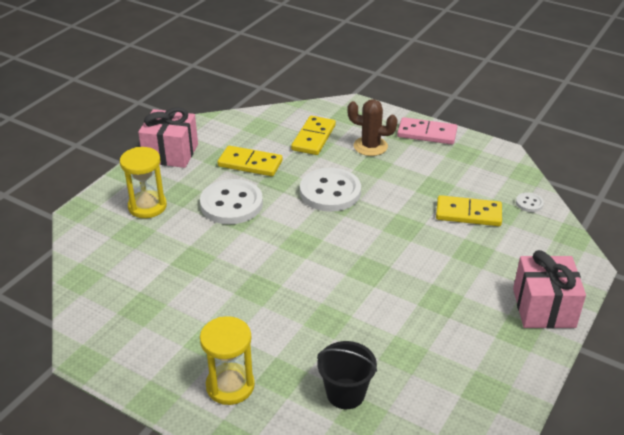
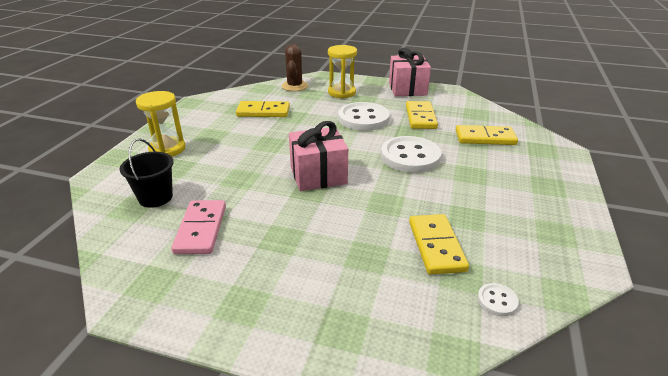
camera: 75 degrees right, 5 degrees down
brown cactus [347,99,398,156] -> brown cactus moved to [282,44,308,91]
pink domino [397,117,457,144] -> pink domino moved to [171,200,226,254]
pink gift [513,250,586,329] -> pink gift moved to [289,121,348,191]
none -> yellow domino [236,101,290,117]

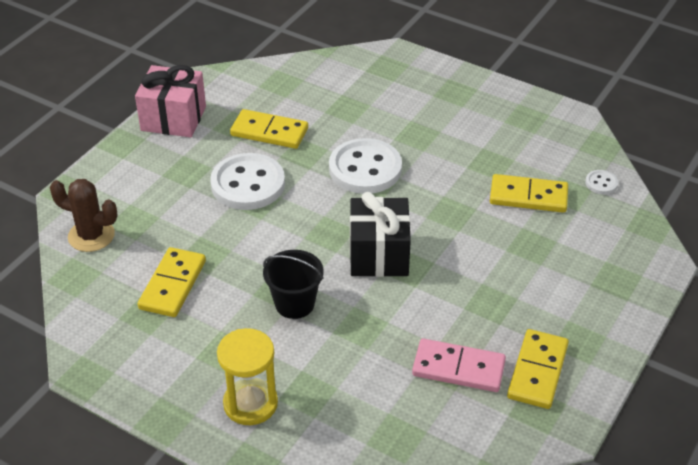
camera: 75 degrees left, 10 degrees up
black bucket [119,138,173,208] -> black bucket moved to [263,250,324,319]
pink gift [289,121,348,191] -> black gift [350,192,411,277]
yellow hourglass [328,45,357,98] -> none
yellow domino [456,125,518,145] -> yellow domino moved to [507,329,569,409]

